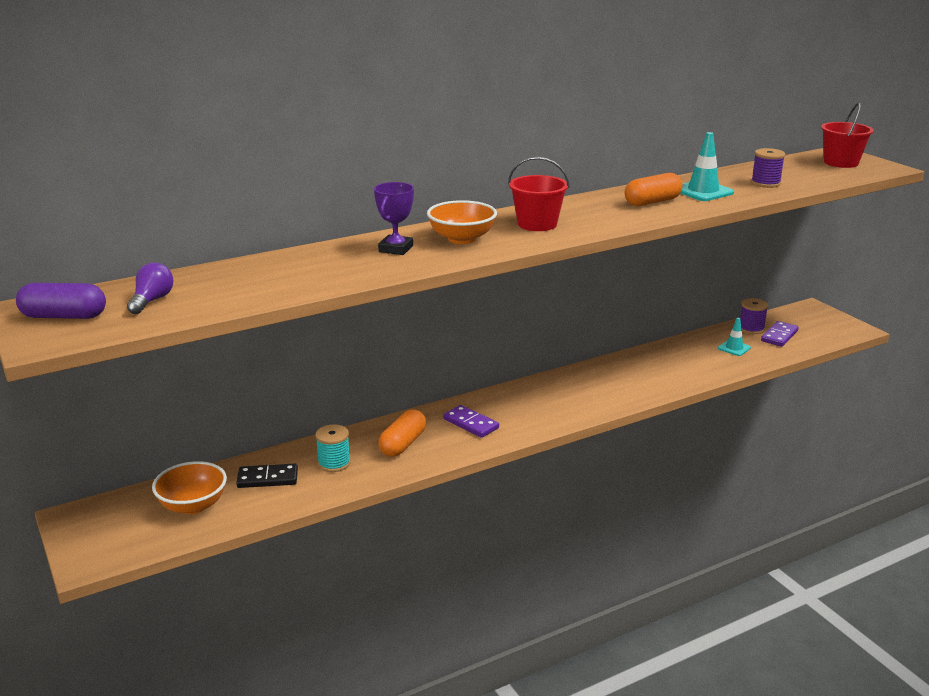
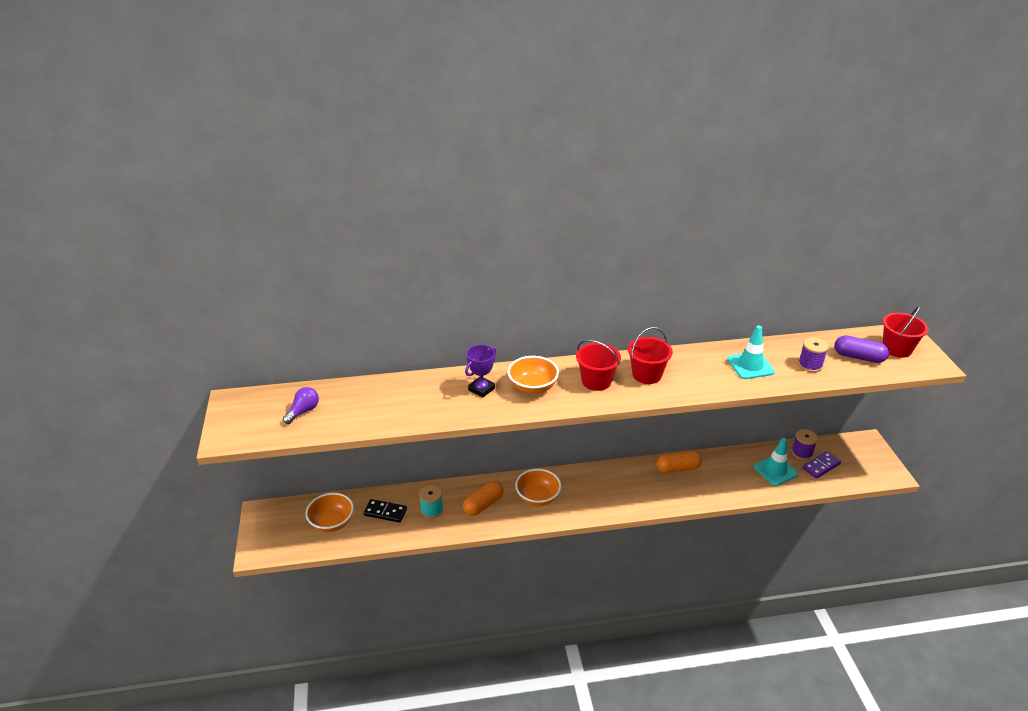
camera: 20 degrees right, 10 degrees up
purple capsule [16,283,106,319] -> purple capsule moved to [834,335,889,363]
purple domino [443,405,499,438] -> orange bowl [515,469,561,506]
orange capsule [625,173,683,206] -> orange capsule moved to [657,451,702,473]
turquoise traffic cone [718,318,751,356] -> turquoise traffic cone [754,438,798,486], size x1.61
none -> red bucket [628,327,673,384]

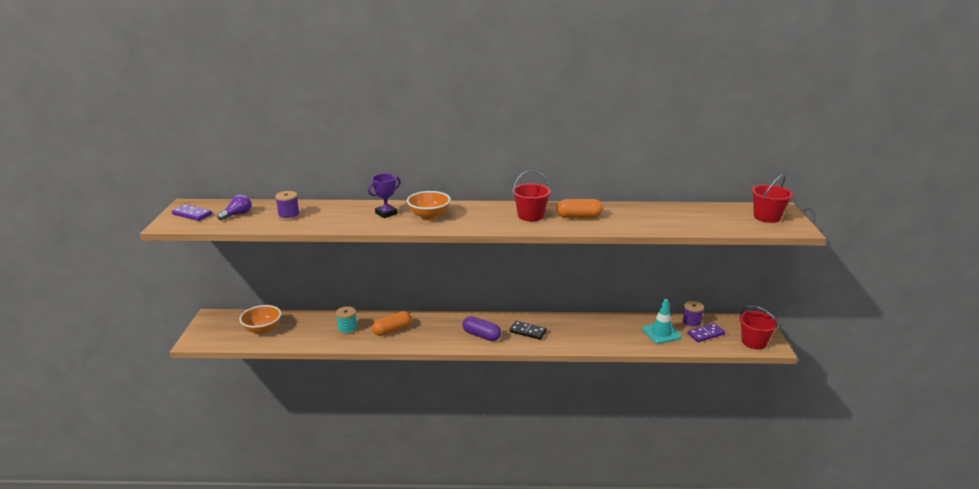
camera: 10 degrees right, 10 degrees down
black domino [363,499,407,523] -> black domino moved to [509,321,547,340]
orange bowl [515,469,561,506] -> none
red bucket [576,340,621,391] -> red bucket moved to [739,306,778,349]
orange capsule [657,451,702,473] -> orange capsule moved to [557,199,603,218]
turquoise traffic cone [727,325,775,379] -> none
purple spool [798,337,829,372] -> purple spool moved to [275,191,300,221]
purple capsule [834,335,889,363] -> purple capsule moved to [462,316,501,341]
none -> purple domino [172,204,212,221]

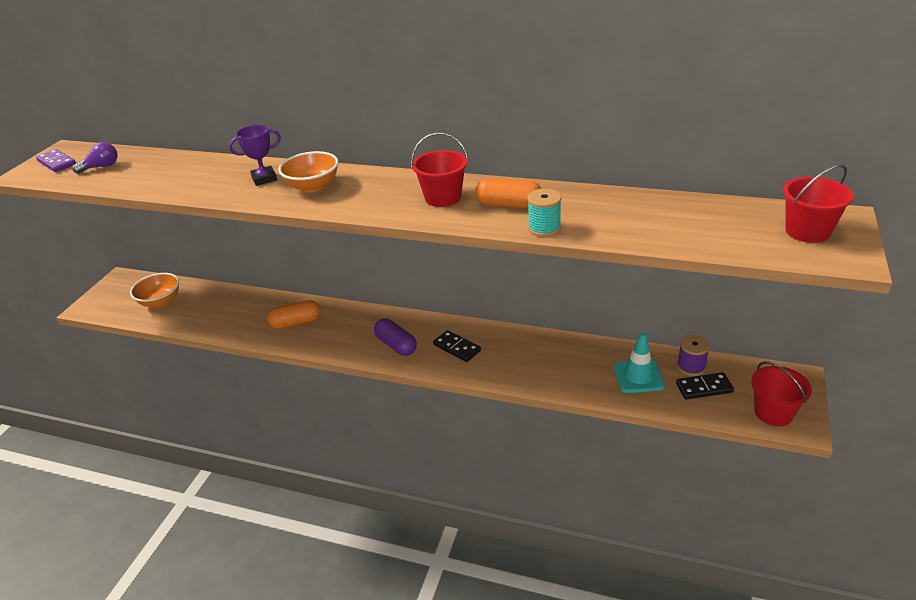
camera: 20 degrees right, 10 degrees up
purple spool [275,191,300,221] -> none
turquoise spool [336,306,357,335] -> turquoise spool moved to [527,189,562,237]
purple domino [687,323,725,342] -> black domino [676,372,734,400]

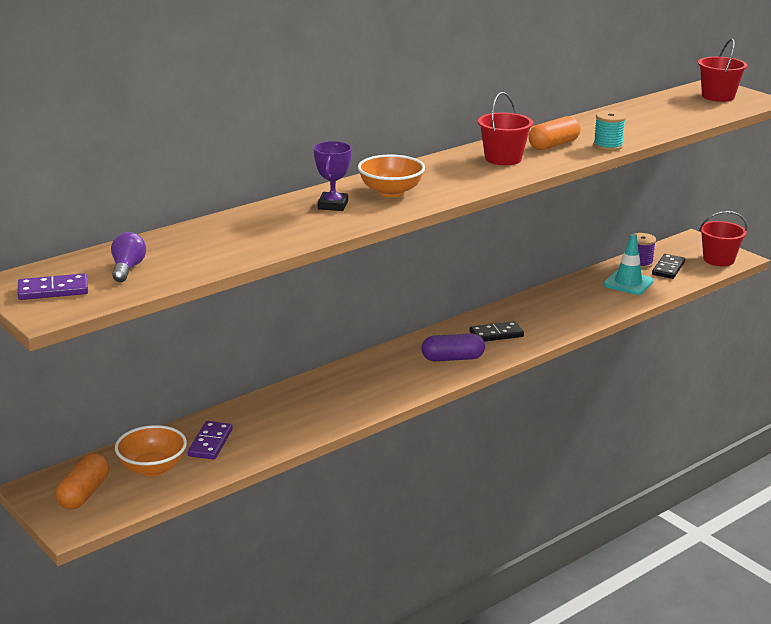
camera: 60 degrees left, 10 degrees down
orange capsule [267,300,321,329] -> orange capsule moved to [56,453,109,509]
none -> purple domino [188,421,233,459]

